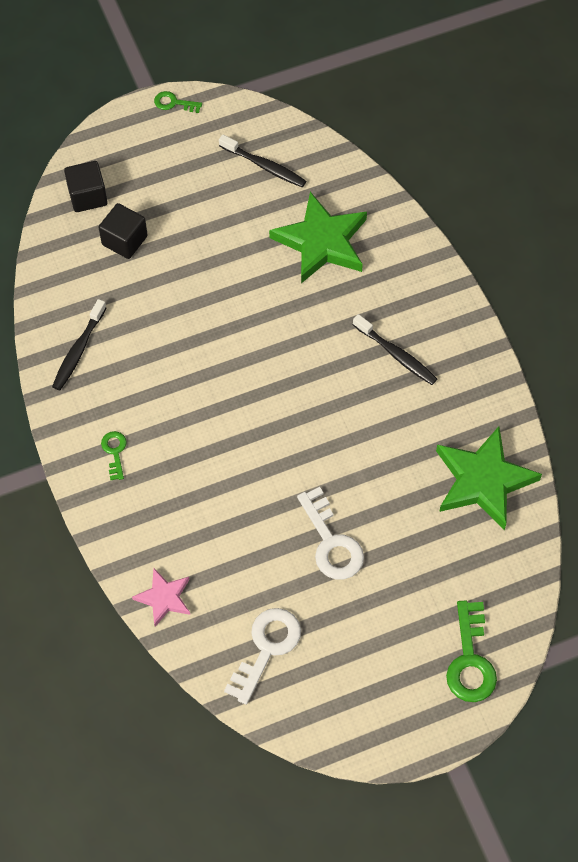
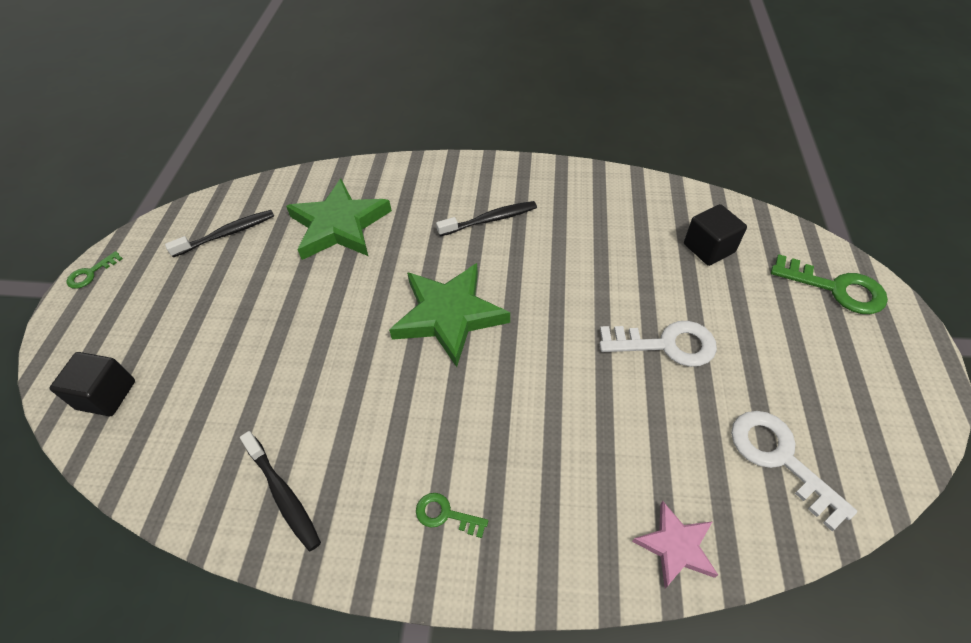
camera: 60 degrees left, 10 degrees down
black cube [99,203,148,259] -> black cube moved to [684,204,747,266]
green star [436,426,542,530] -> green star moved to [389,263,510,367]

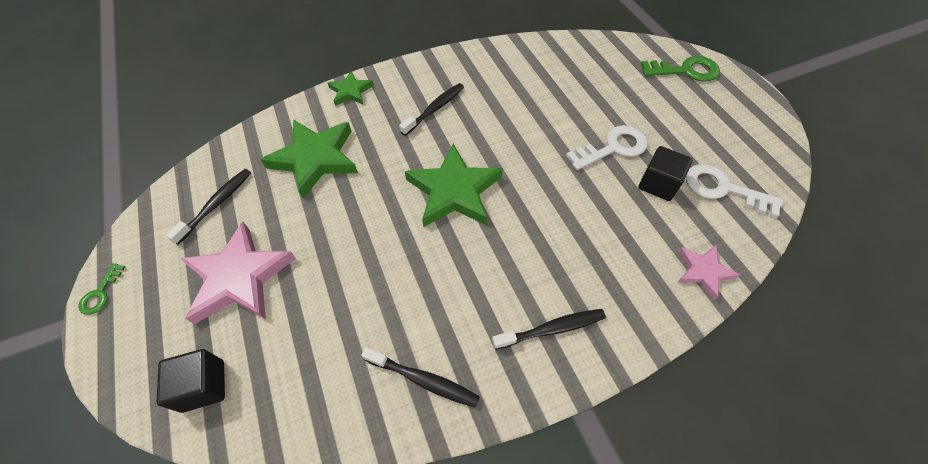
camera: 30 degrees left, 5 degrees up
green key [416,493,488,538] -> black toothbrush [492,309,606,350]
black cube [684,204,747,266] -> black cube moved to [638,146,693,201]
none -> pink star [180,222,296,324]
none -> green star [328,71,374,106]

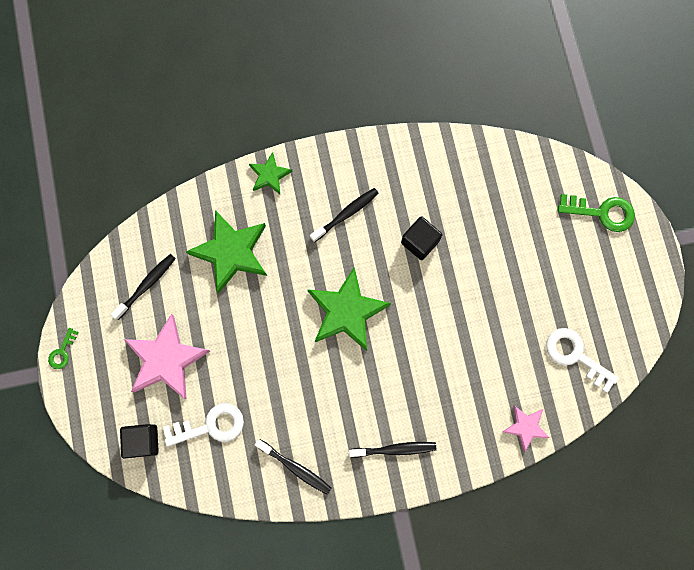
camera: 10 degrees right, 20 degrees up
white key [566,125,648,170] -> white key moved to [163,403,244,447]
black cube [638,146,693,201] -> black cube moved to [401,216,442,260]

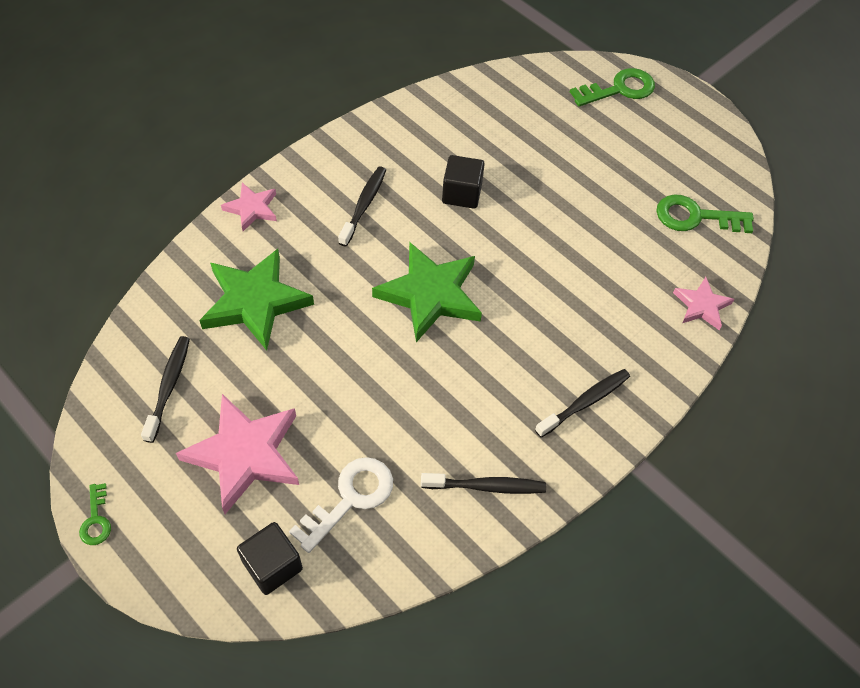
camera: 35 degrees left, 20 degrees down
green star [249,152,293,194] -> pink star [221,183,277,231]
white key [546,328,619,393] -> green key [656,194,754,233]

